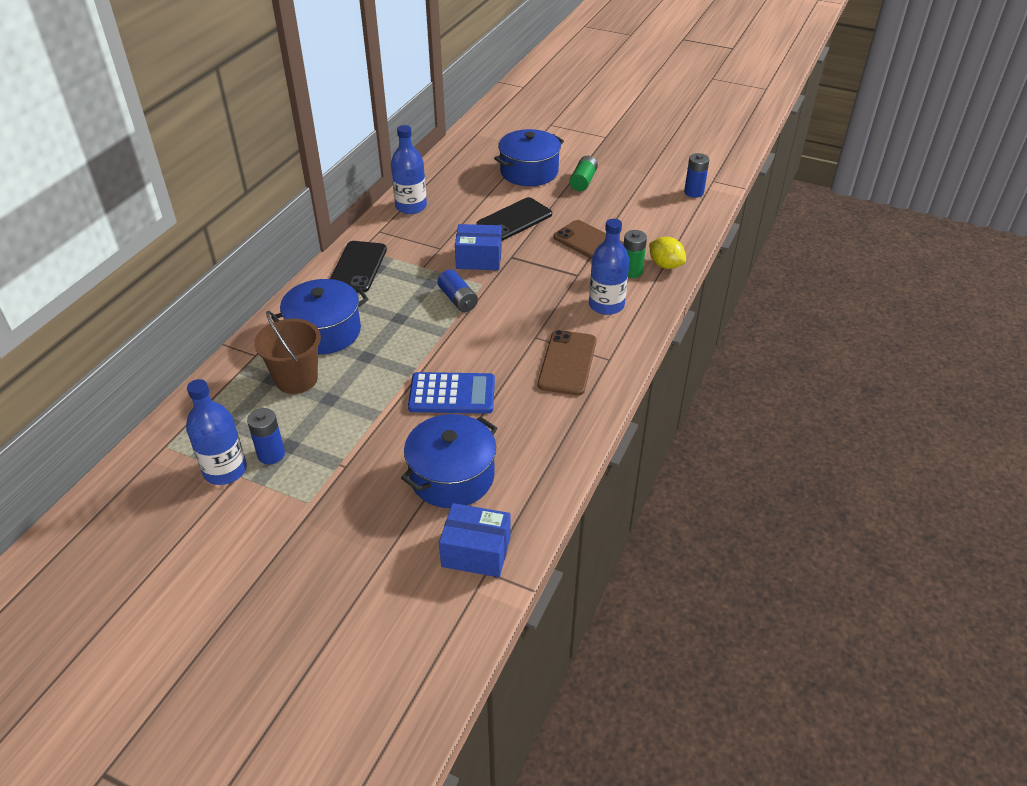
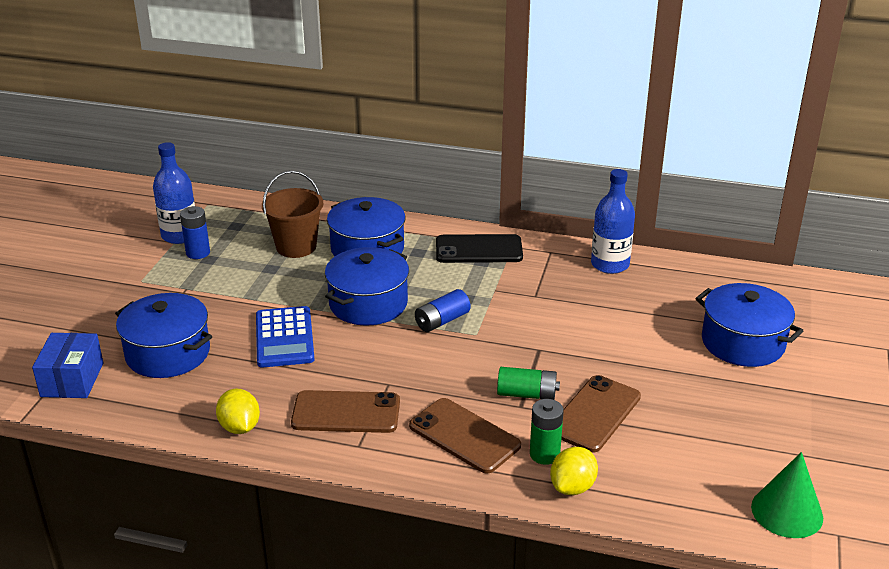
camera: 80 degrees right, 10 degrees down
blue box [455,224,502,270] -> none
black phone [476,197,552,241] -> none
green battery [570,156,598,191] -> green battery moved to [497,367,560,400]
blue bottle [589,219,629,315] -> brown phone [409,398,521,474]
blue battery [684,153,709,198] -> green cone [751,452,823,538]
none -> yellow lemon [216,389,260,434]
none -> blue pot [325,247,409,326]

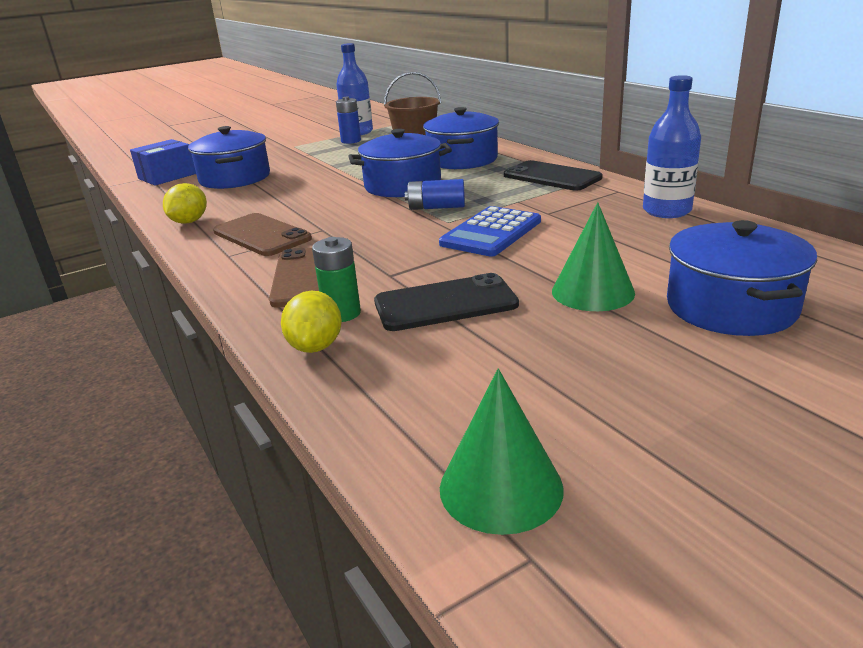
camera: 45 degrees right, 5 degrees down
blue calculator [256,306,315,368] -> blue calculator moved to [439,206,541,257]
green battery [497,367,560,400] -> none
yellow lemon [550,447,598,495] -> yellow lemon turned 75 degrees counterclockwise [281,291,342,353]
brown phone [561,375,641,452] -> black phone [374,273,519,331]
none -> green cone [552,202,635,311]

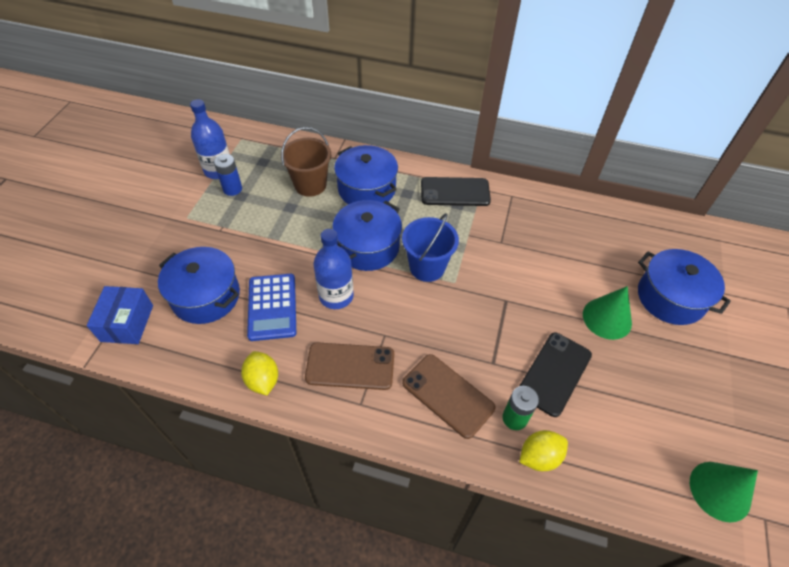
camera: 45 degrees left, 25 degrees up
yellow lemon [281,291,342,353] -> yellow lemon turned 75 degrees counterclockwise [519,430,568,471]
blue battery [405,179,465,210] -> blue bucket [402,213,459,282]
blue calculator [439,206,541,257] -> blue calculator moved to [247,274,296,341]
blue bottle [643,75,701,218] -> blue bottle moved to [314,229,354,309]

